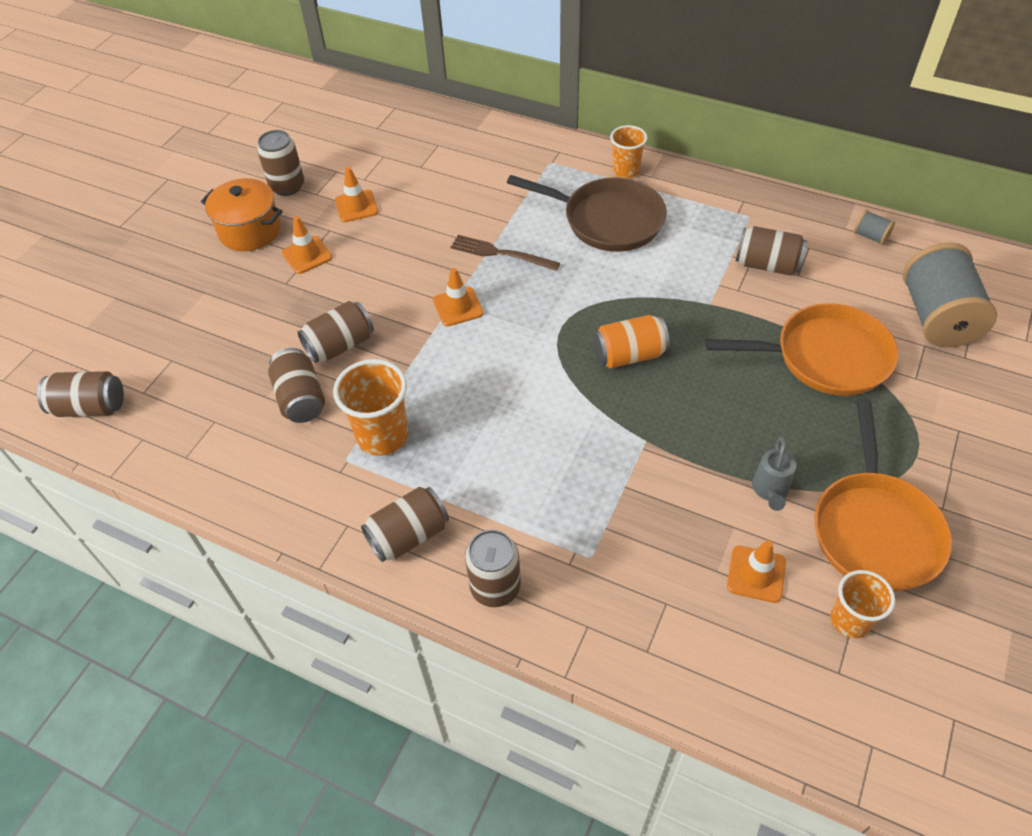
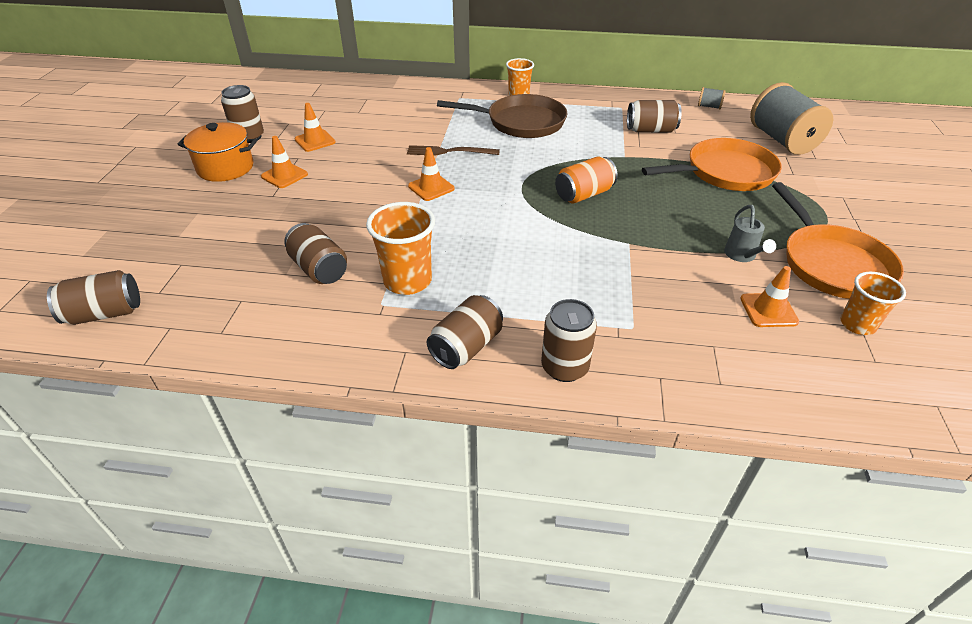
camera: 20 degrees left, 10 degrees down
brown can [297,301,374,363] -> none

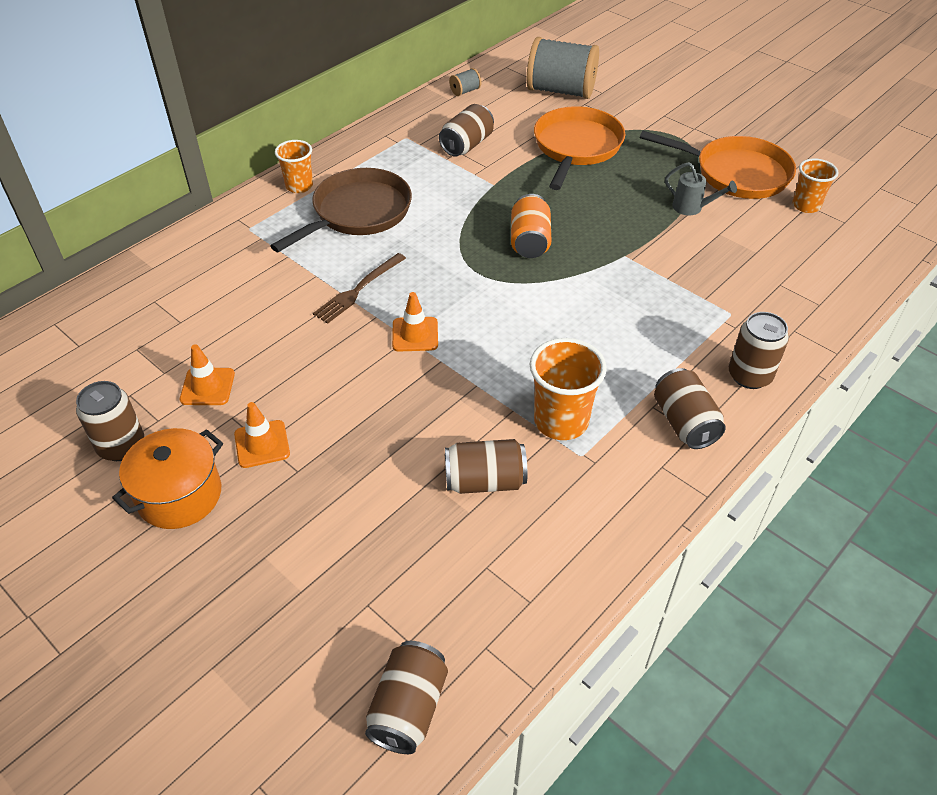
camera: 55 degrees left, 5 degrees up
orange traffic cone [740,266,799,327] -> none

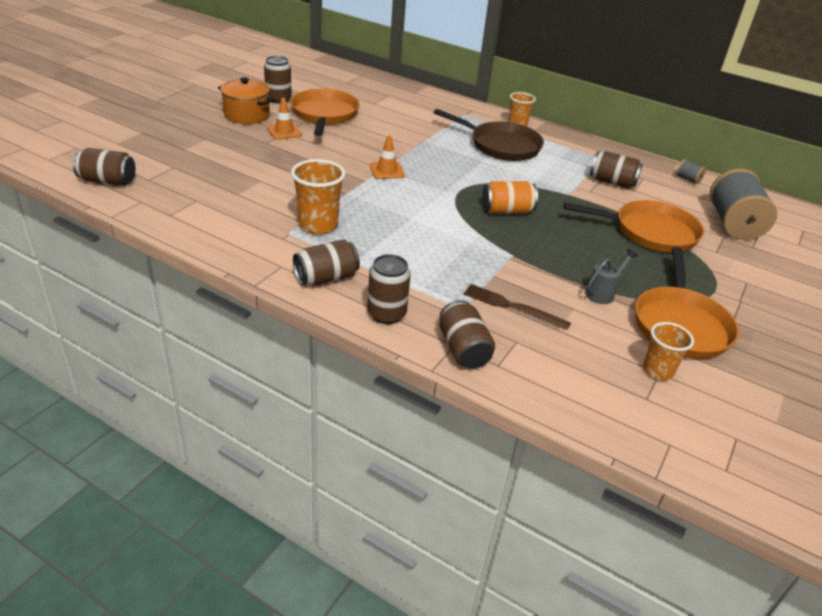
camera: 75 degrees right, 10 degrees down
orange traffic cone [180,344,235,405] -> orange pan [290,89,360,136]
brown fork [313,253,406,324] -> brown fork moved to [463,284,571,330]
brown can [445,439,528,494] -> brown can moved to [439,300,495,369]
grey watering can [665,162,737,215] -> grey watering can turned 150 degrees counterclockwise [585,249,638,304]

